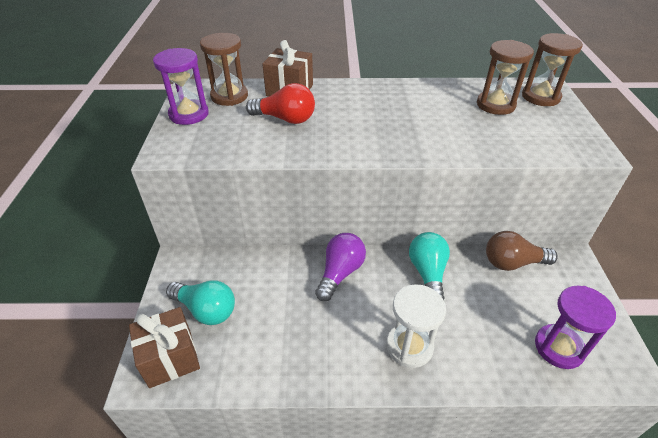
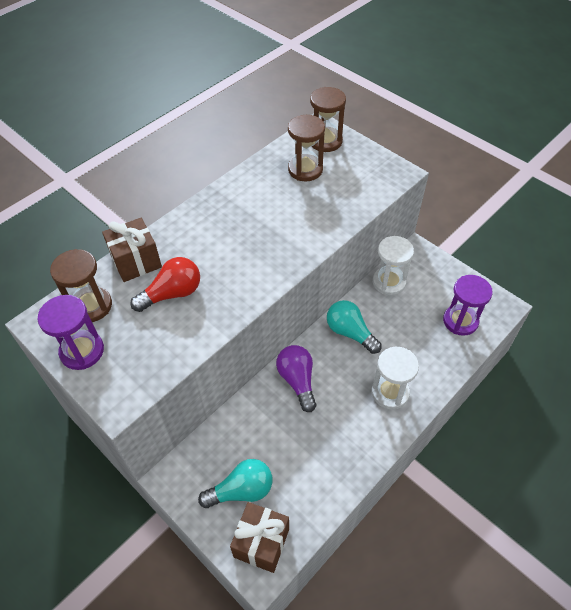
camera: 45 degrees left, 10 degrees up
brown light bulb [486,231,558,271] -> white hourglass [373,236,414,295]

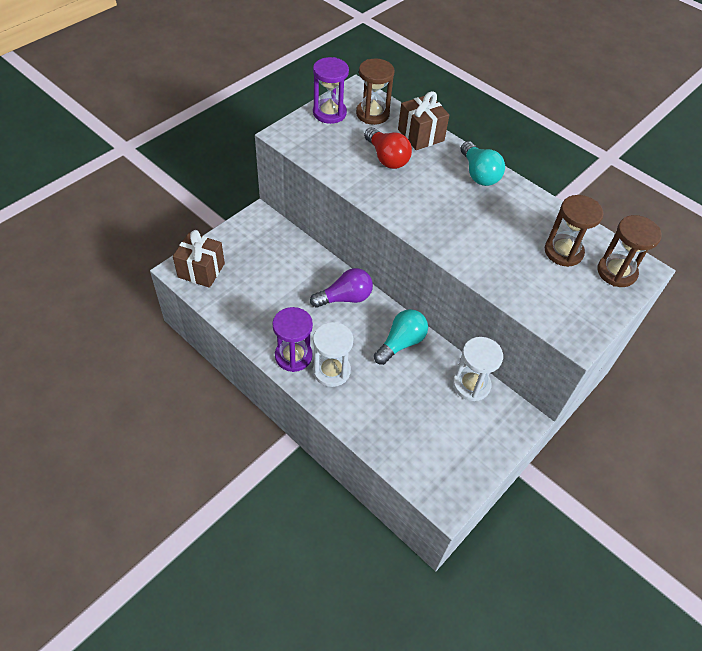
camera: 85 degrees right, 0 degrees up
turquoise light bulb [198,459,272,508] -> turquoise light bulb moved to [461,141,505,186]
purple hourglass [443,275,493,336] -> purple hourglass moved to [272,307,313,372]

